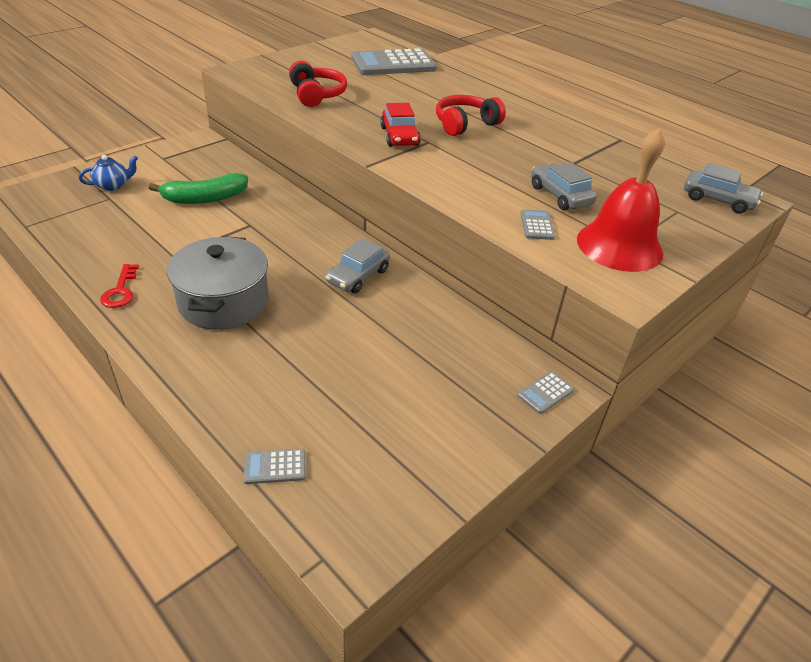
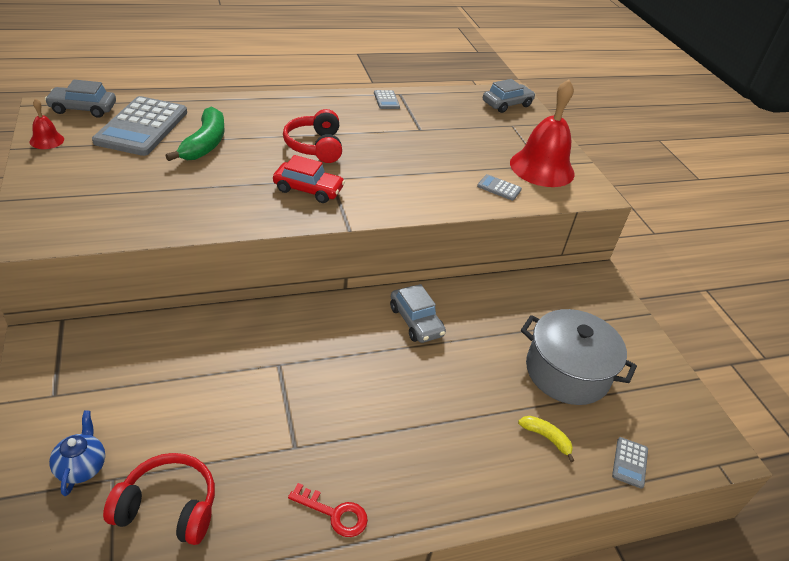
camera: 65 degrees left, 0 degrees up
green banana [149,173,248,204] -> green banana moved to [165,106,225,161]
grey pot [167,236,269,330] -> grey pot moved to [521,309,637,405]
red headphones [289,61,347,107] -> red headphones moved to [103,453,215,545]
grey calculator [518,372,574,414] -> grey calculator moved to [374,90,400,109]
grey car [531,162,597,210] -> grey car moved to [45,80,116,118]
none -> red bell [30,98,64,149]
none -> yellow banana [518,416,574,462]

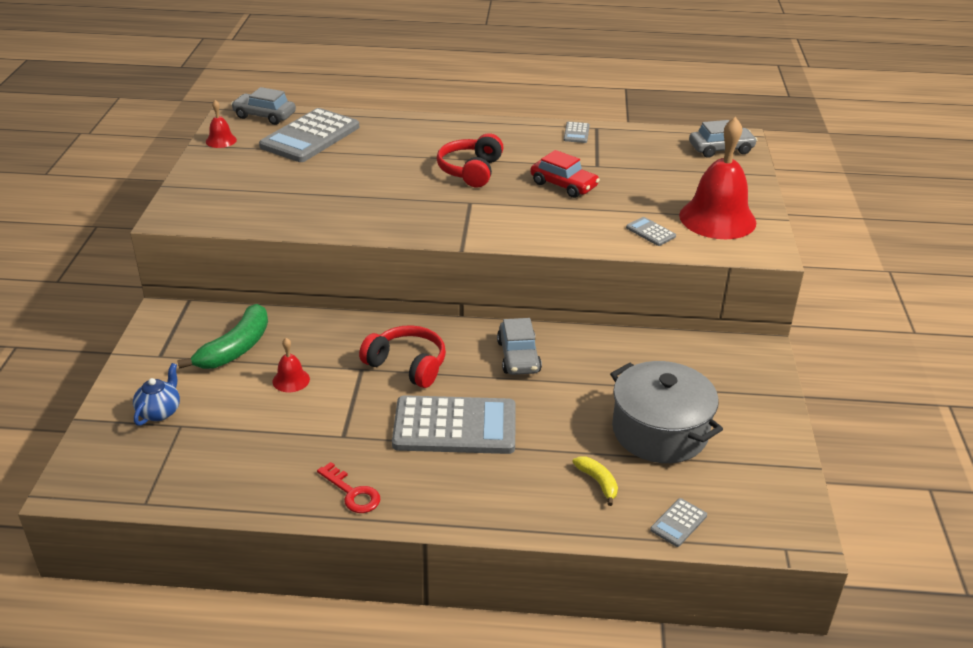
camera: 25 degrees right, 5 degrees down
red headphones [103,453,215,545] -> red headphones moved to [359,325,446,388]
green banana [165,106,225,161] -> green banana moved to [177,304,268,369]
red car [273,155,345,203] -> red car moved to [530,150,600,198]
none -> red bell [272,338,310,392]
none -> grey calculator [392,395,516,454]

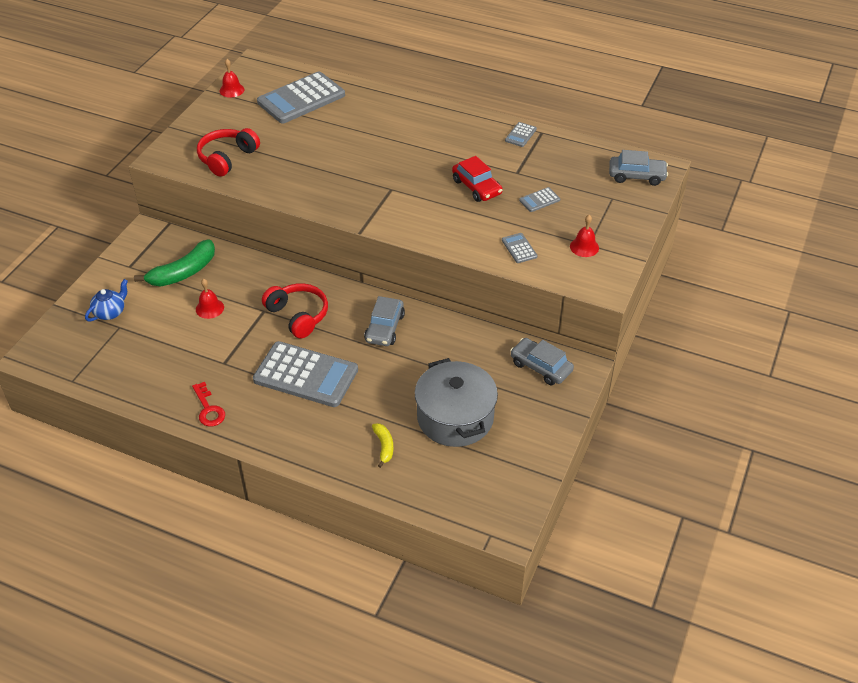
camera: 20 degrees right, 10 degrees up
grey car [231,87,296,125] -> grey car moved to [510,338,574,385]
red headphones [437,133,503,187] -> red headphones moved to [197,128,260,177]
grey calculator [650,498,707,547] -> grey calculator moved to [519,187,560,212]
red bell [679,117,756,239] -> red bell [570,215,599,257], size x0.44

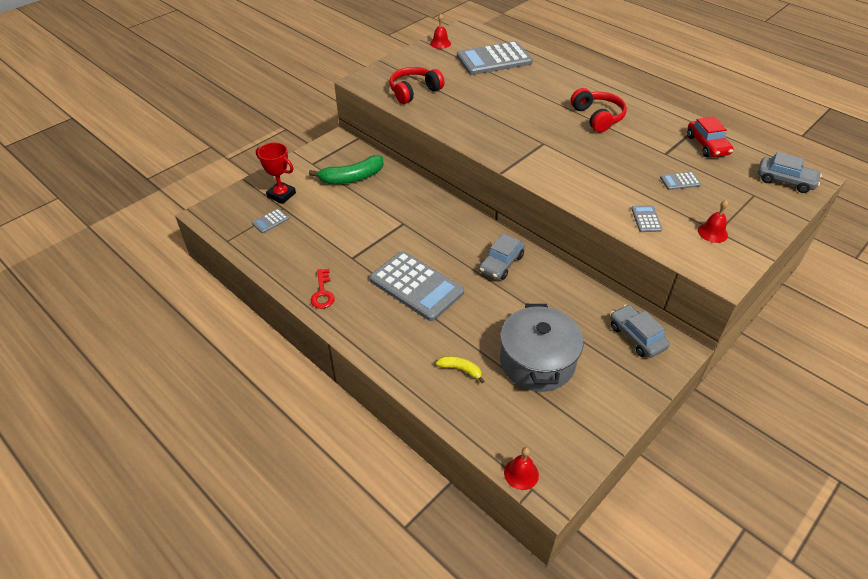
camera: 20 degrees right, 0 degrees up
blue teapot [85,279,128,322] -> red trophy [256,143,296,204]
red bell [196,279,224,319] -> red bell moved to [504,447,539,490]
red headphones [262,283,328,338] -> red headphones moved to [571,88,627,132]
yellow banana [372,423,393,468] -> yellow banana turned 75 degrees counterclockwise [436,356,484,383]
red car [452,156,502,202] -> red car moved to [687,116,733,157]
grey calculator [505,122,537,147] -> grey calculator moved to [252,208,289,233]

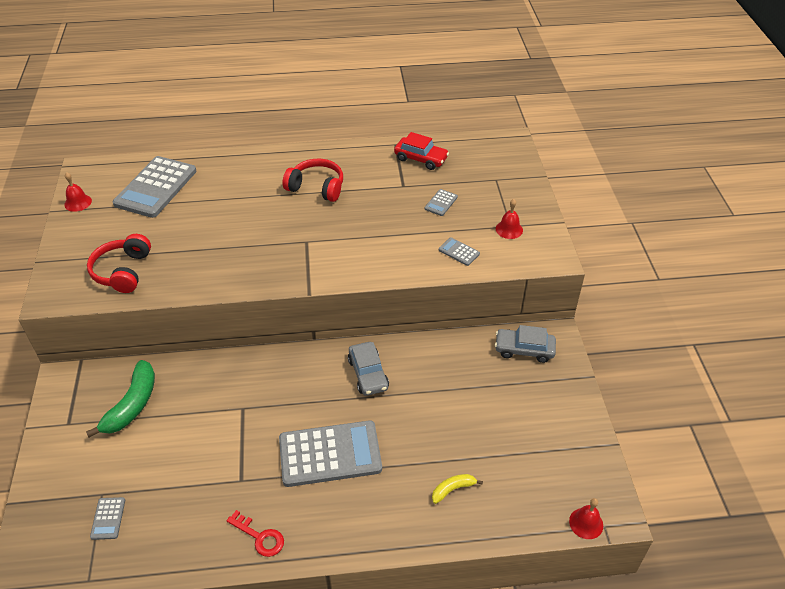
camera: 50 degrees left, 0 degrees up
red trophy [256,143,296,204] -> none
grey pot [500,304,584,392] -> none
grey car [758,152,822,193] -> none

